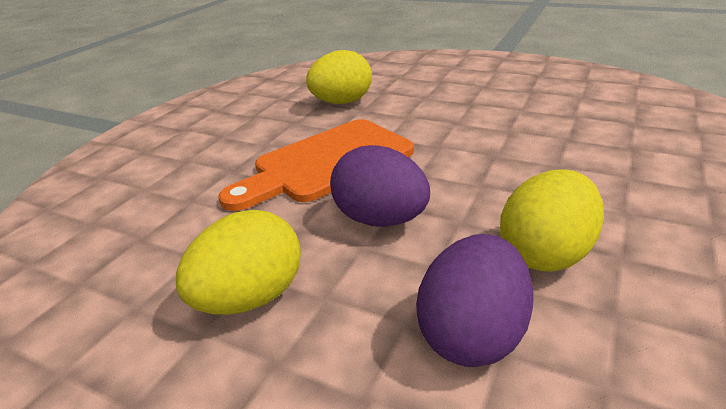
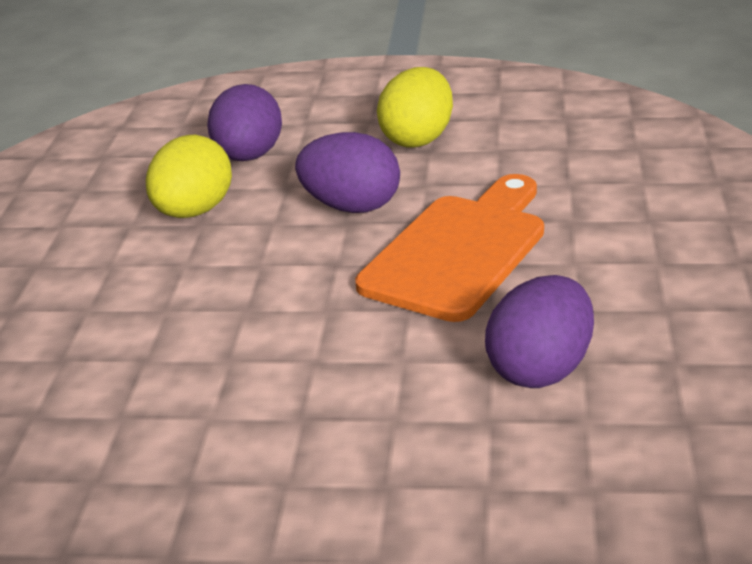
camera: 160 degrees right, 0 degrees up
yellow egg [306,50,372,104] -> purple egg [485,275,594,388]

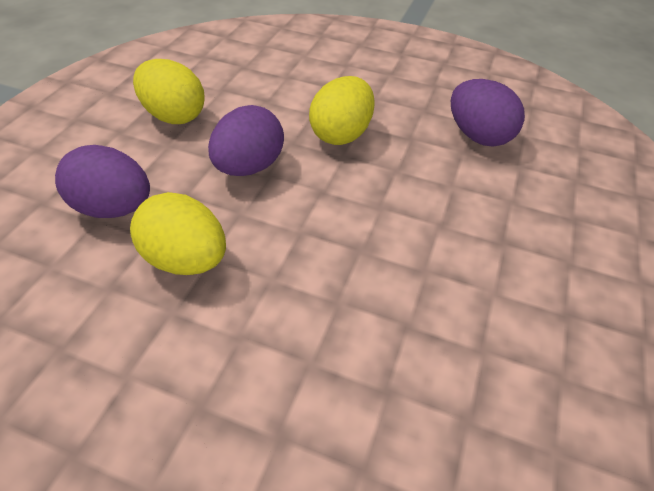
camera: 80 degrees left, 15 degrees up
orange cutting board [355,174,544,322] -> yellow egg [309,76,375,145]

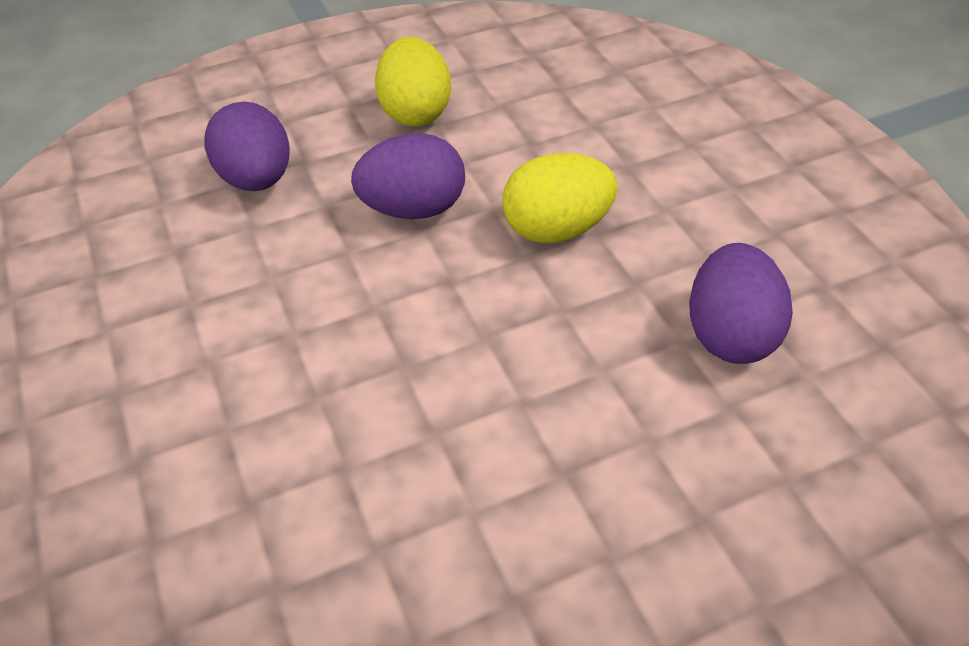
camera: 50 degrees right, 0 degrees up
yellow egg [130,192,226,275] -> none

